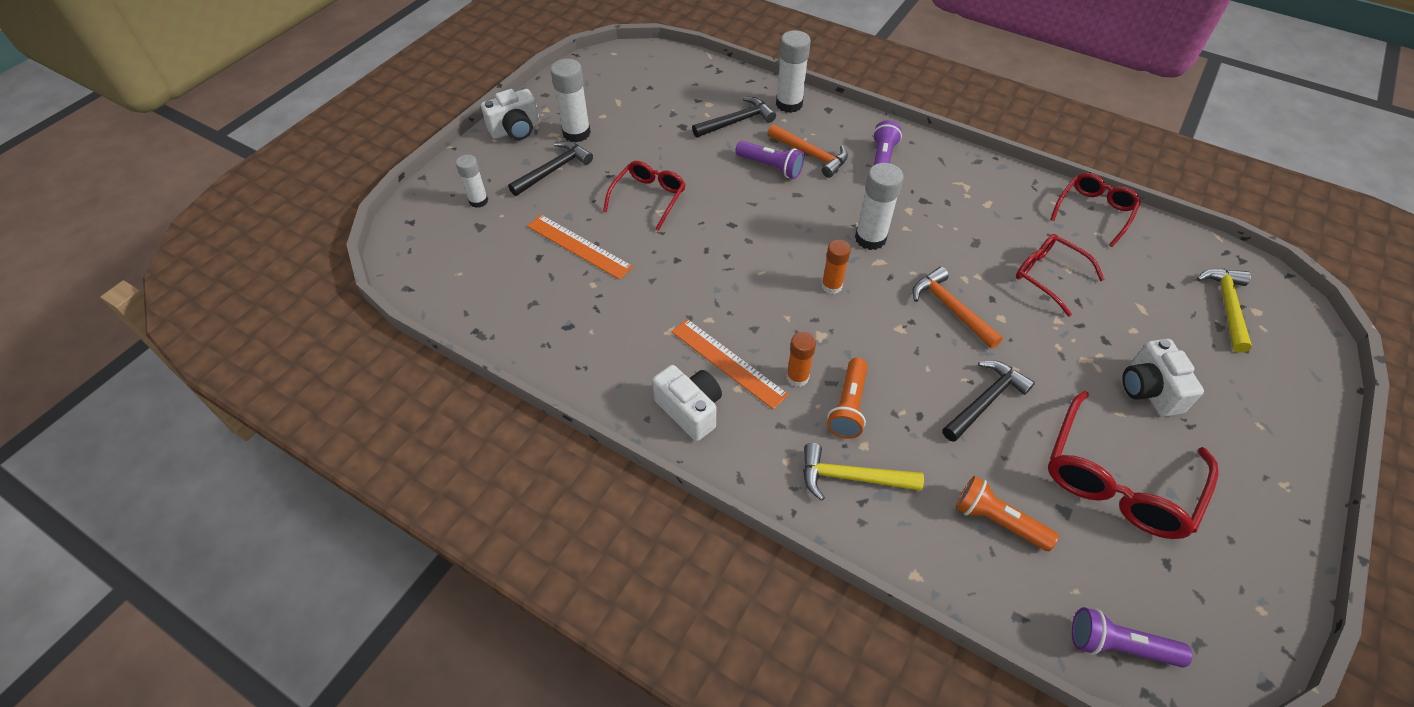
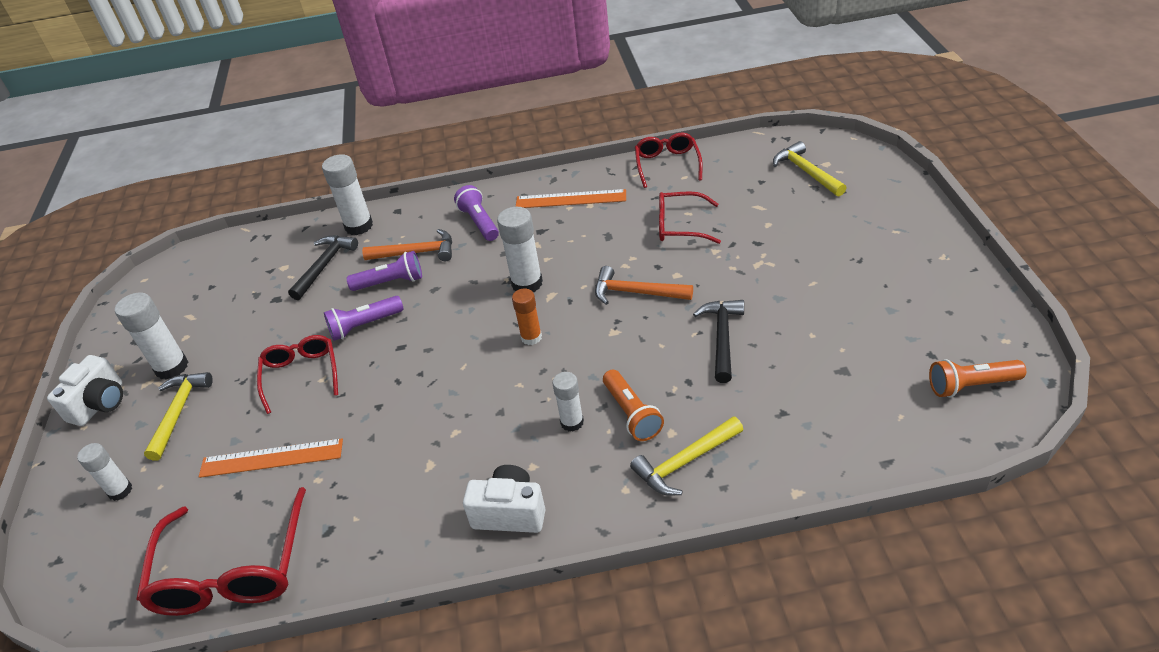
camera: 35 degrees left, 10 degrees down
black hammer [508,141,593,196] -> yellow hammer [144,372,213,461]
orange ruler [672,319,789,410] -> orange ruler moved to [516,189,626,208]
orange glue stick [786,332,816,387] -> white glue stick [552,372,584,432]
orange flashlight [956,476,1059,551] -> orange flashlight moved to [929,359,1026,397]
red glasses [1048,391,1218,539] -> red glasses moved to [136,487,306,616]
purple flashlight [1072,607,1192,668] -> purple flashlight moved to [324,296,403,341]
white camera [1122,339,1204,417] -> none

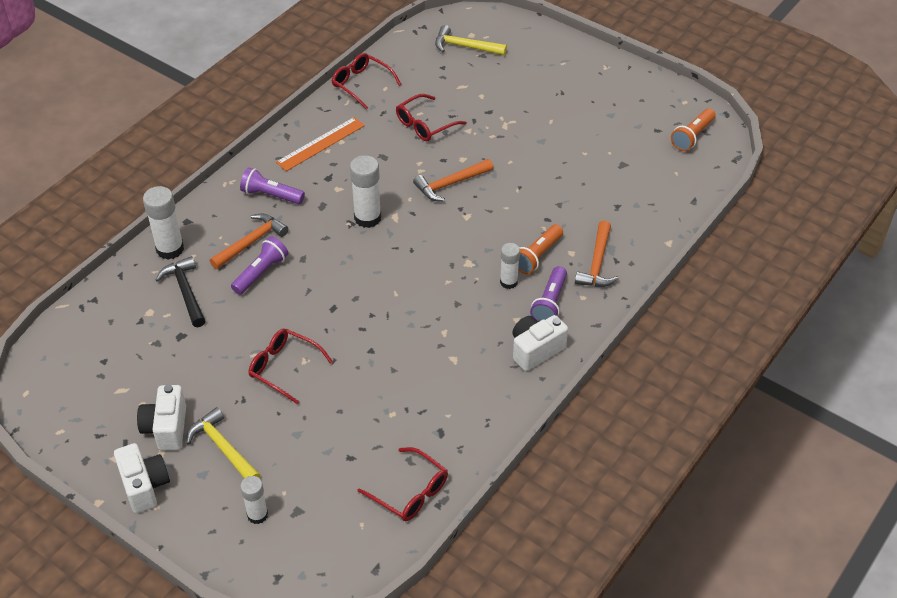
camera: 50 degrees left, 5 degrees up
white glue stick [115,292,188,380] -> white camera [137,384,186,451]
red glasses [136,487,306,616] -> red glasses [358,447,448,521], size x0.62
orange ruler [199,438,343,478] -> none
purple flashlight [324,296,403,341] -> purple flashlight moved to [530,266,567,322]
orange glue stick [512,289,542,345] -> none
orange flashlight [603,370,664,441] -> orange flashlight turned 105 degrees clockwise [518,224,563,274]
yellow hammer [630,416,743,496] -> orange hammer [575,221,619,287]
black hammer [693,300,744,383] -> none

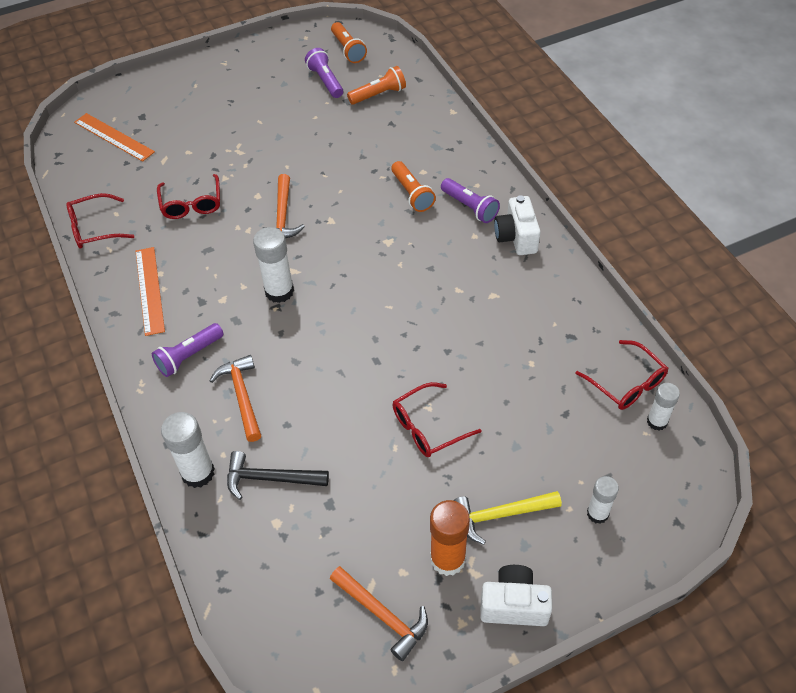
camera: 60 degrees left, 5 degrees up
white camera [137,384,186,451] -> orange glue stick [430,500,470,576]
purple flashlight [231,236,288,295] -> purple flashlight moved to [305,48,343,98]
red glasses [358,447,448,521] -> red glasses turned 75 degrees clockwise [575,340,668,410]
yellow hammer [435,25,507,55] -> orange ruler [74,113,155,162]
white glue stick [500,243,520,289] -> white glue stick moved to [647,383,680,431]
orange hammer [575,221,619,287] -> orange hammer moved to [330,566,428,661]
none -> orange flashlight [347,66,406,105]

